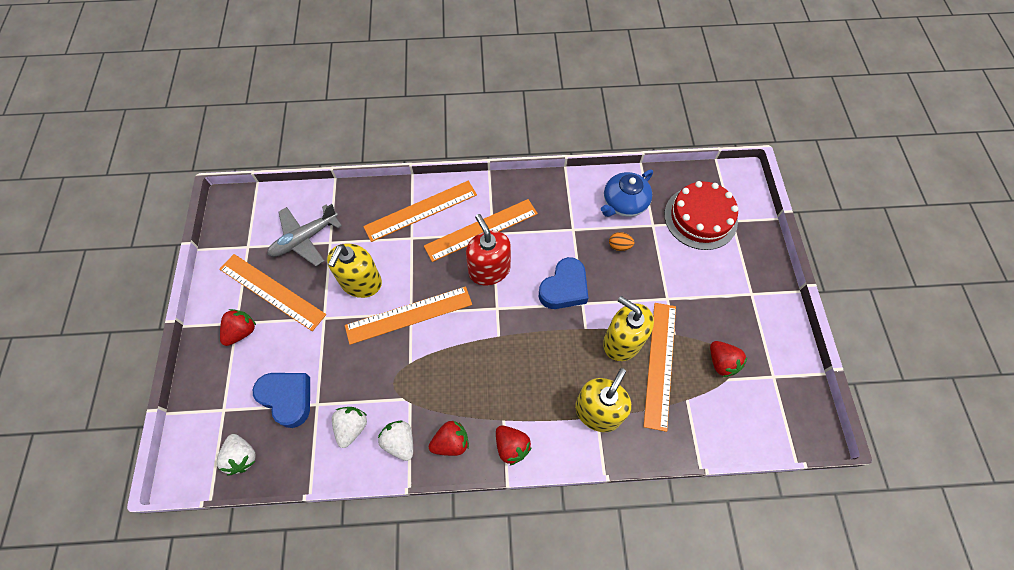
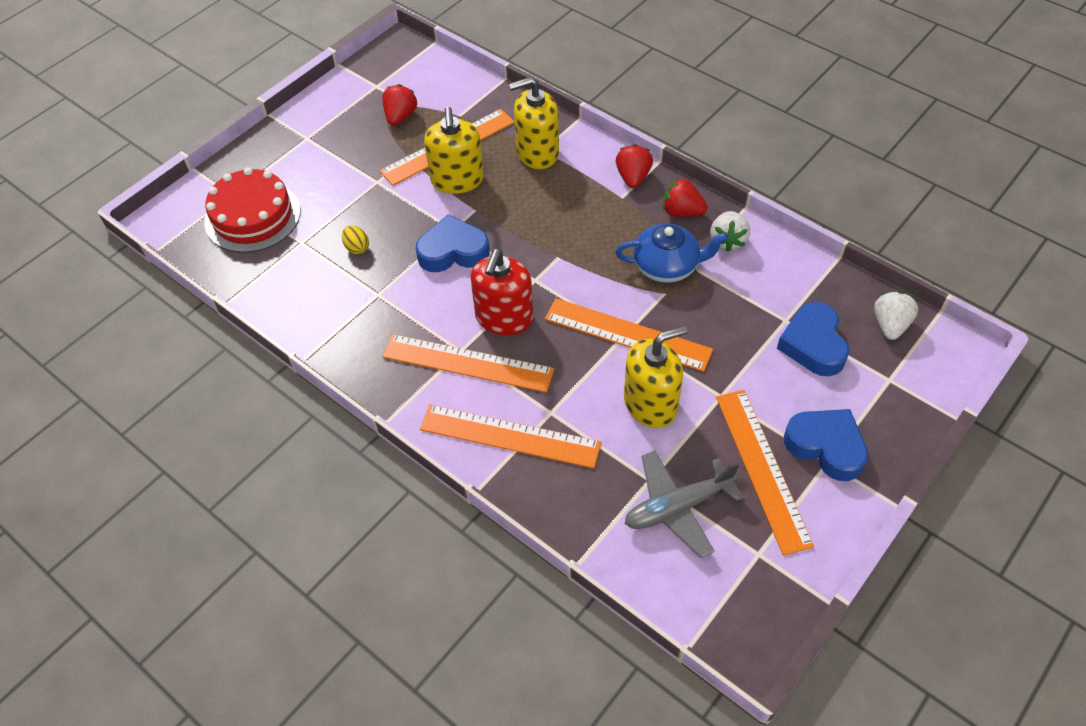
camera: 135 degrees left, 10 degrees down
red strawberry [220,309,256,346] -> blue heart [784,409,869,481]
grey plane [267,204,342,266] -> grey plane turned 150 degrees clockwise [625,450,744,558]
white strawberry [332,407,367,448] -> none
blue teapot [601,170,653,217] -> blue teapot moved to [615,224,728,283]
orange egg [609,232,634,251] -> yellow egg [342,226,369,254]

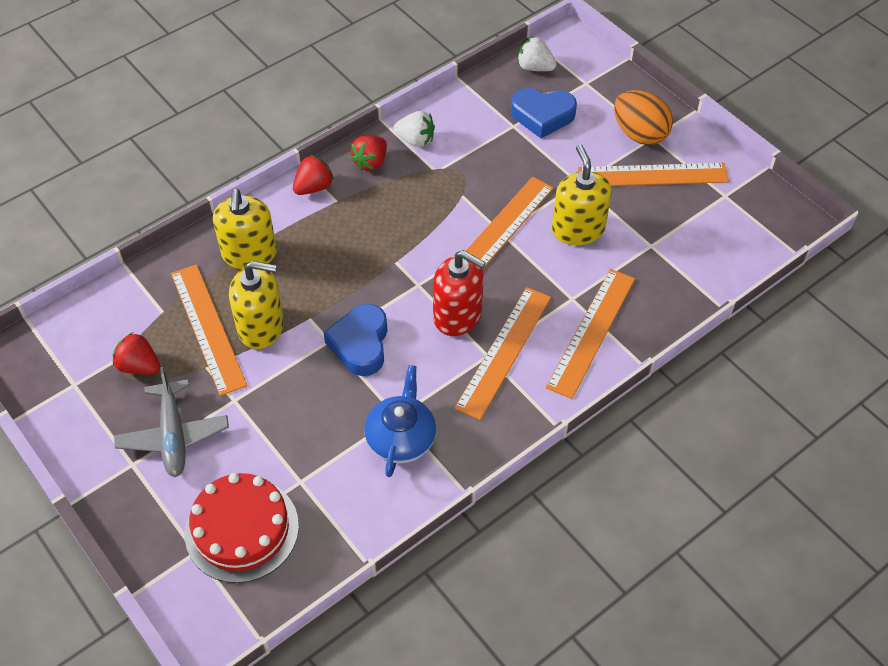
camera: 80 degrees left, 0 degrees up
yellow egg [342,226,369,254] -> none
blue teapot [615,224,728,283] -> blue teapot moved to [364,365,436,477]
red strawberry [616,144,653,188] -> red strawberry turned 120 degrees clockwise [293,155,334,195]
grey plane [625,450,744,558] -> grey plane moved to [114,367,229,477]
blue heart [784,409,869,481] -> orange egg [614,90,673,145]

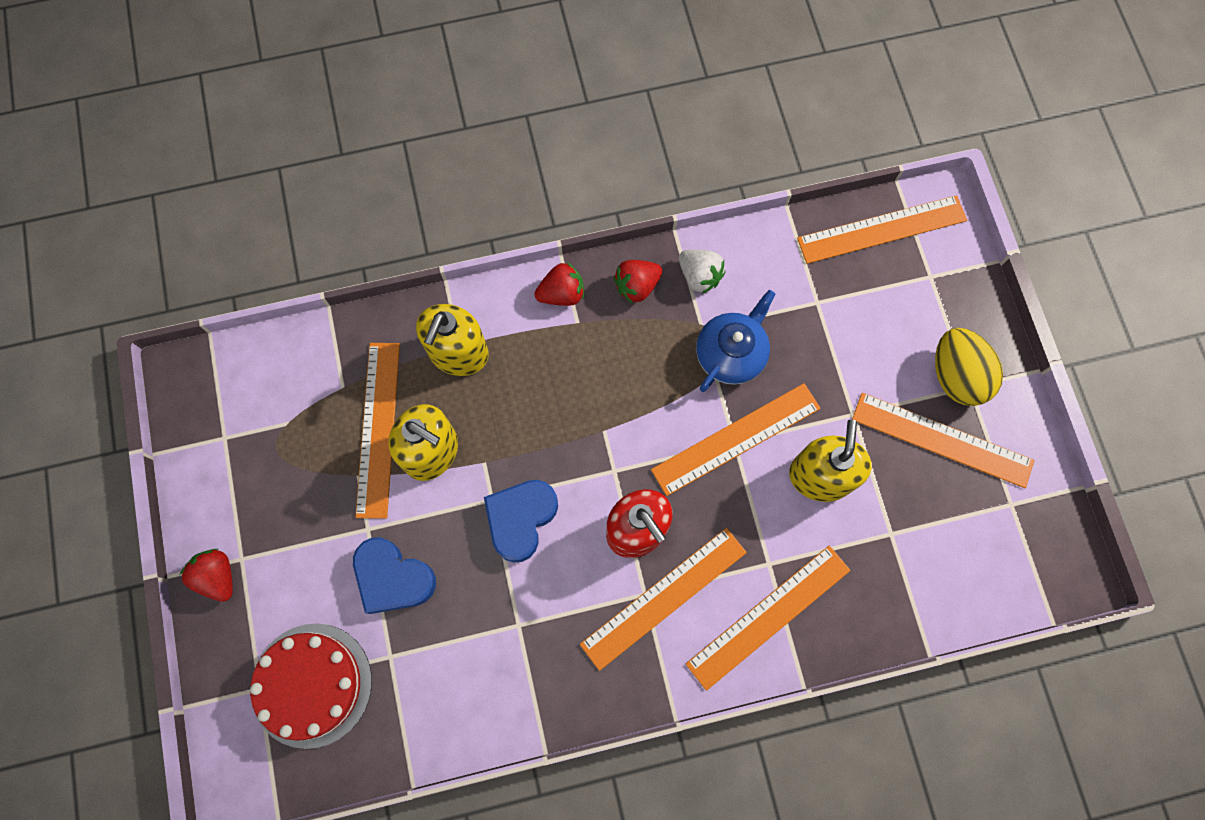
camera: 25 degrees right, 20 degrees up
red strawberry [113,332,160,374] -> red strawberry moved to [180,549,233,602]
grey plane [114,367,229,477] -> none
blue teapot [364,365,436,477] -> blue teapot moved to [696,290,775,392]
blue heart [511,88,577,138] -> blue heart moved to [353,537,436,614]
white strawberry [517,37,557,71] -> orange ruler [797,195,967,264]
orange egg [614,90,673,145] -> yellow egg [935,328,1003,406]

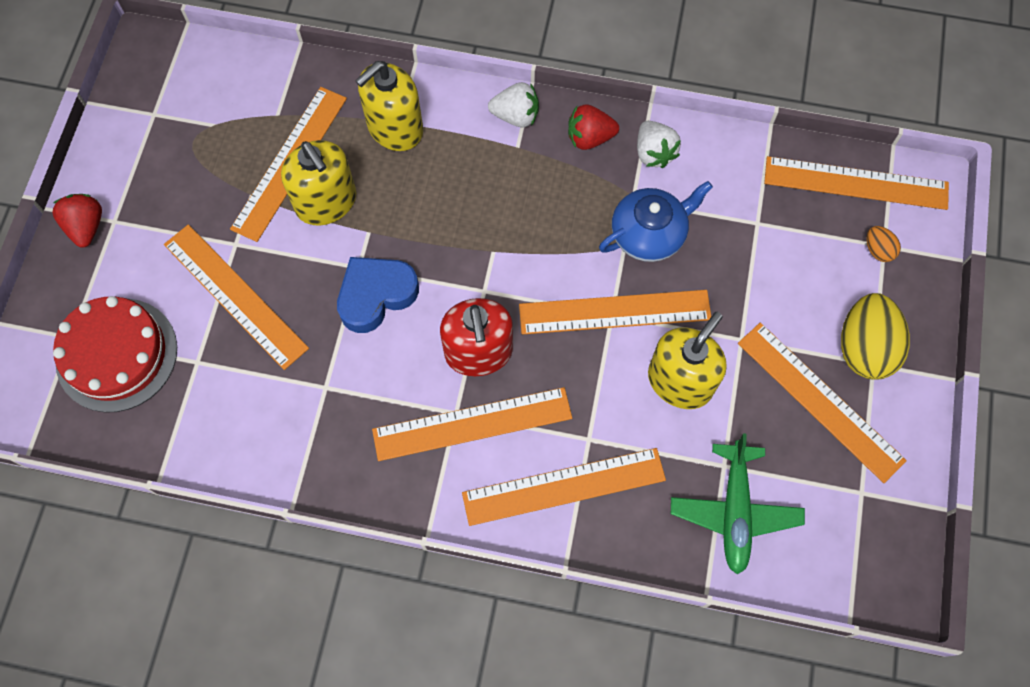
camera: 25 degrees right, 5 degrees down
blue heart [353,537,436,614] -> orange ruler [164,224,309,370]
red strawberry [534,262,584,306] -> white strawberry [488,82,539,128]
none -> green plane [671,433,805,575]
none -> orange egg [866,226,901,262]

